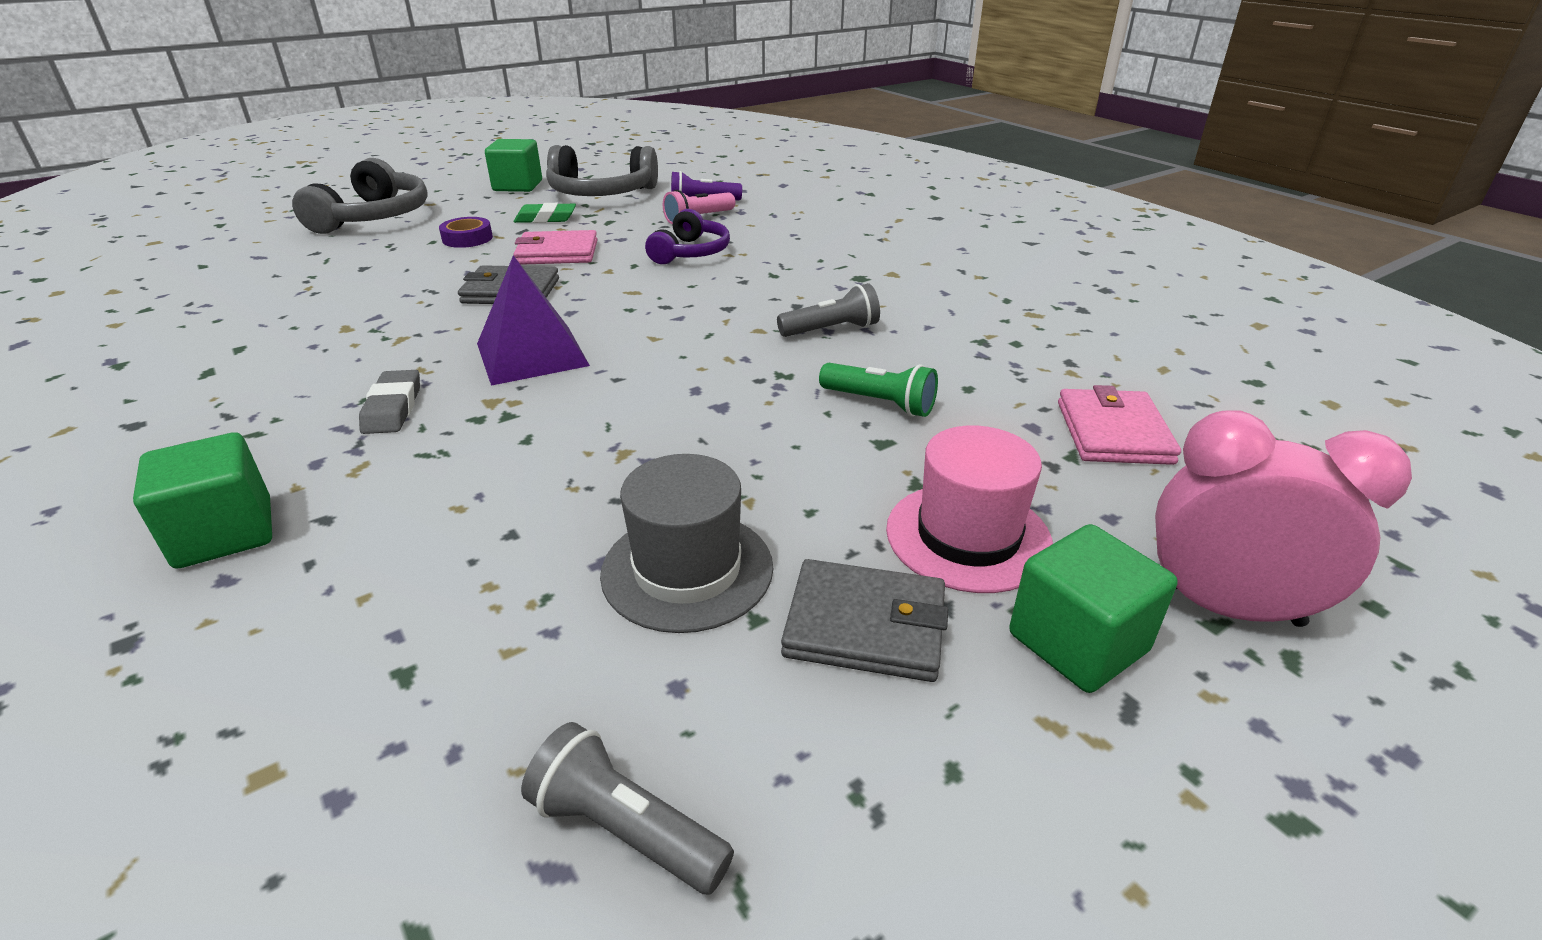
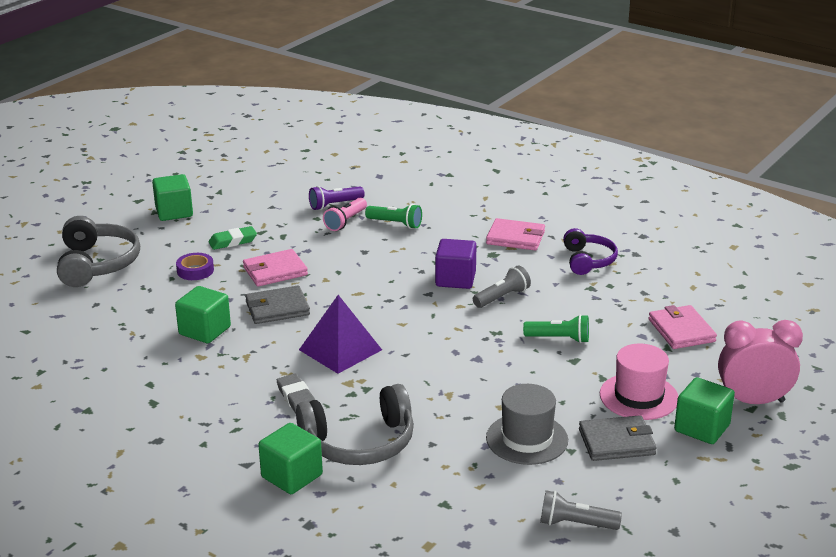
camera: 20 degrees left, 5 degrees down
grey headphones [546,145,658,196] -> grey headphones moved to [296,384,414,465]
purple headphones [645,209,730,264] -> purple headphones moved to [563,228,618,275]
none -> green cube [175,286,231,343]
none -> green flashlight [365,204,422,229]
none -> purple cube [435,239,476,289]
none -> pink wallet [486,218,545,251]

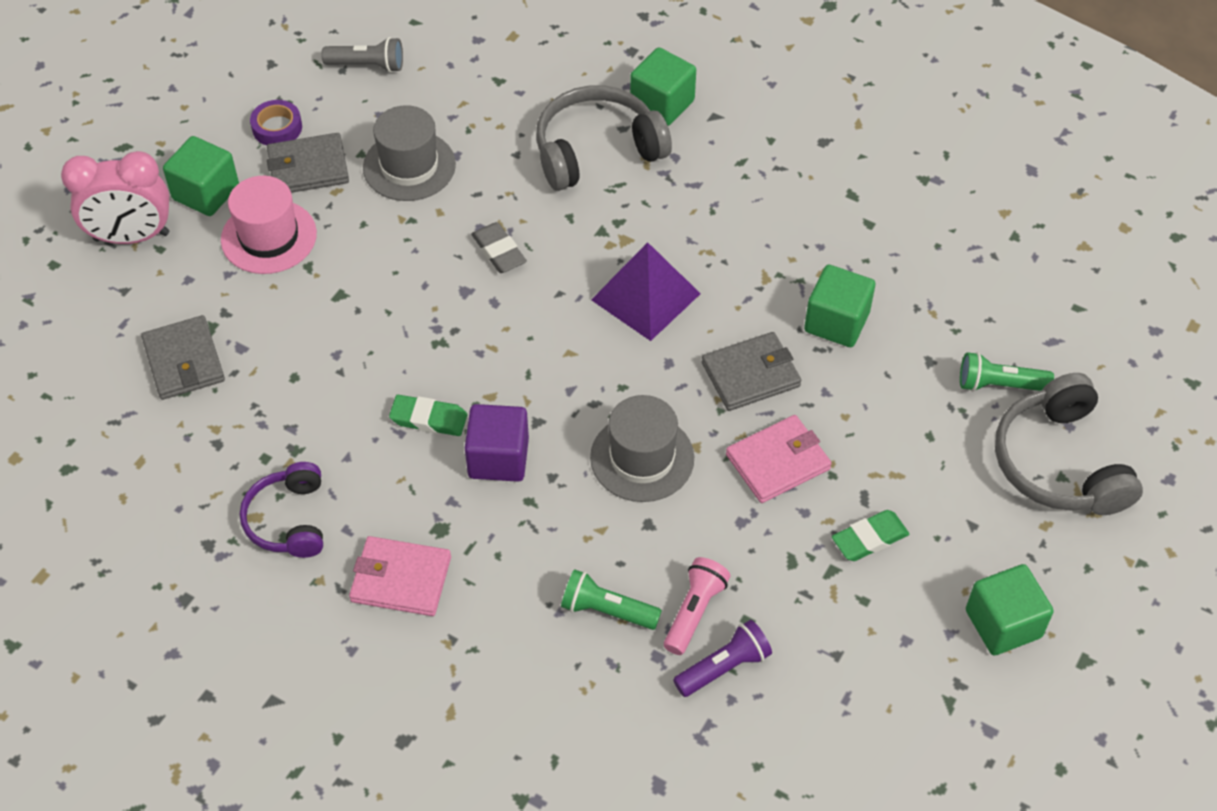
camera: 175 degrees right, 25 degrees up
purple tape [176,253,214,280] -> purple tape moved to [250,100,302,145]
grey eraser [277,374,315,413] -> grey eraser moved to [471,222,527,273]
grey flashlight [473,265,531,308] -> green eraser [389,395,467,436]
green flashlight [523,314,589,343] -> green flashlight moved to [960,352,1054,392]
pink wallet [649,305,717,349] -> grey wallet [141,315,225,400]
none -> grey hat [590,395,694,502]

